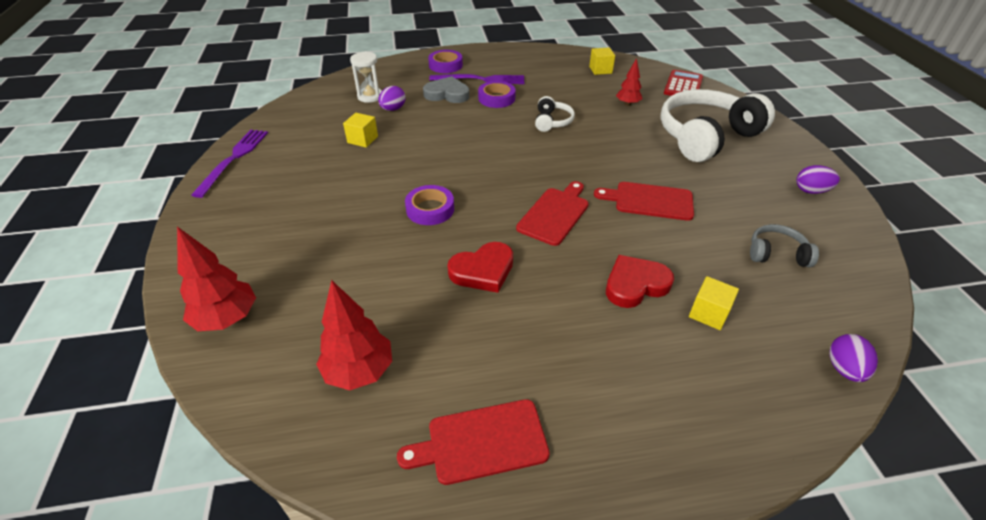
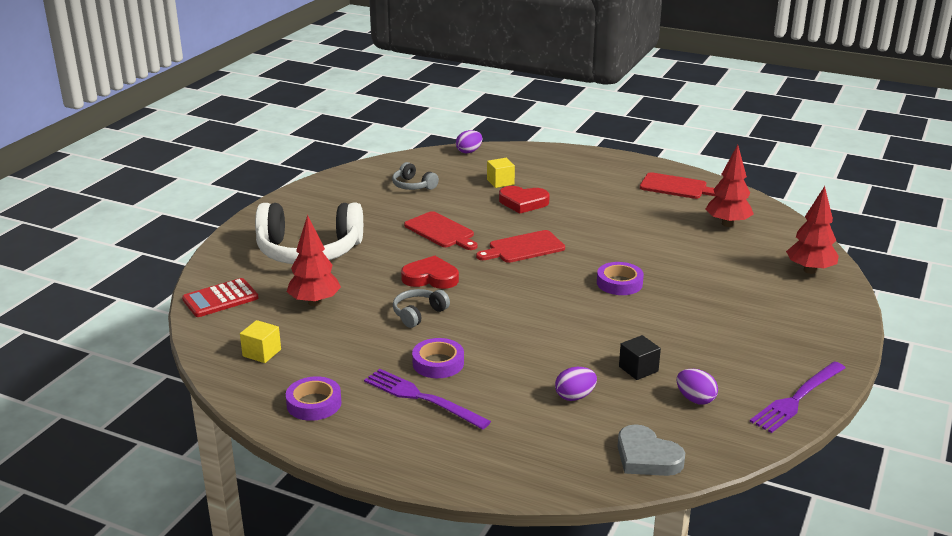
camera: 145 degrees left, 15 degrees down
yellow cube [343,113,378,148] -> black cube [619,335,661,380]
white hourglass [350,51,382,103] -> none
grey heart [423,76,469,103] -> grey heart moved to [617,424,685,476]
purple tape [428,50,463,73] -> purple tape moved to [286,376,342,421]
red heart [447,242,513,293] -> red heart moved to [401,256,459,289]
white headphones [535,96,575,132] -> grey headphones [393,289,450,328]
red tree [616,58,642,106] -> red tree [287,215,341,306], size x1.64
purple egg [796,165,840,194] -> purple egg moved to [677,369,718,405]

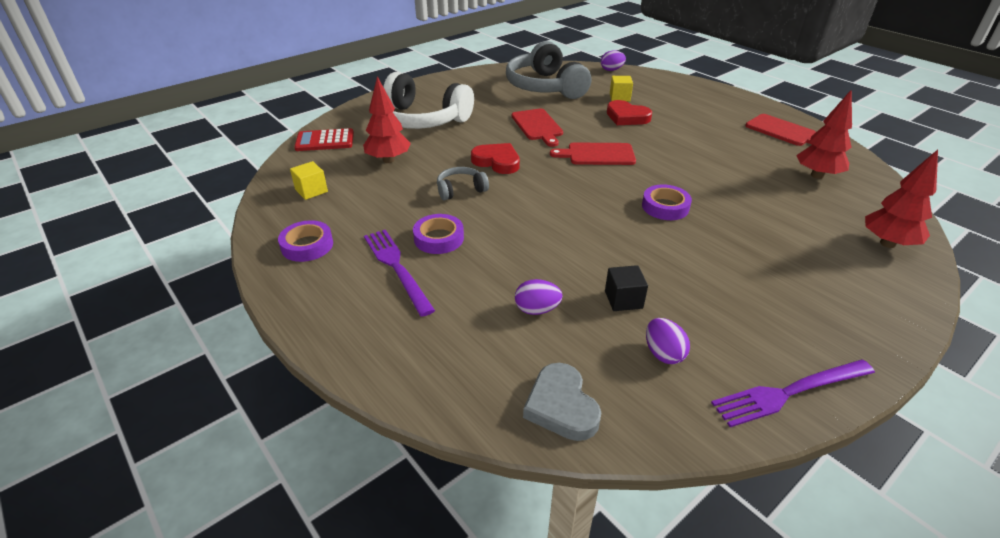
camera: 25 degrees right, 10 degrees up
grey headphones [392,162,439,190] -> grey headphones [506,41,591,99], size x2.21

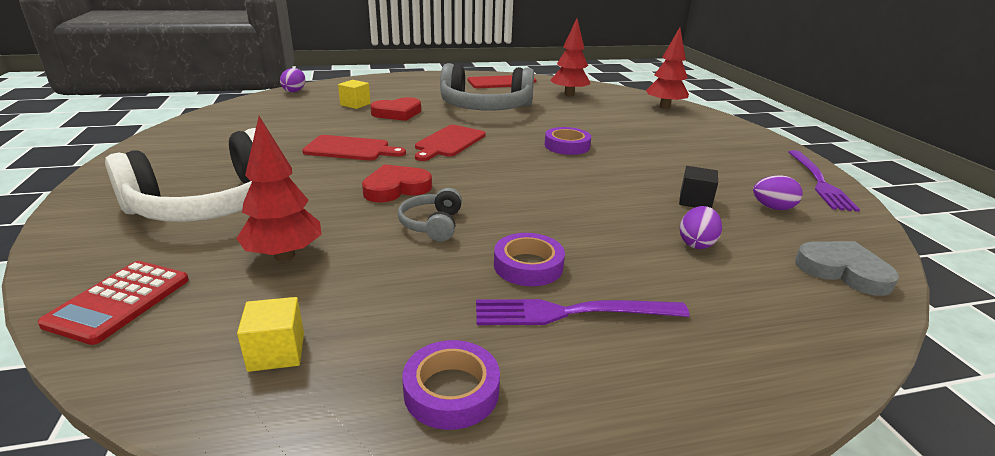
camera: 65 degrees left, 10 degrees down
grey headphones [506,41,591,99] -> grey headphones moved to [440,63,534,111]
grey heart [523,363,601,441] -> grey heart turned 150 degrees counterclockwise [795,241,899,296]

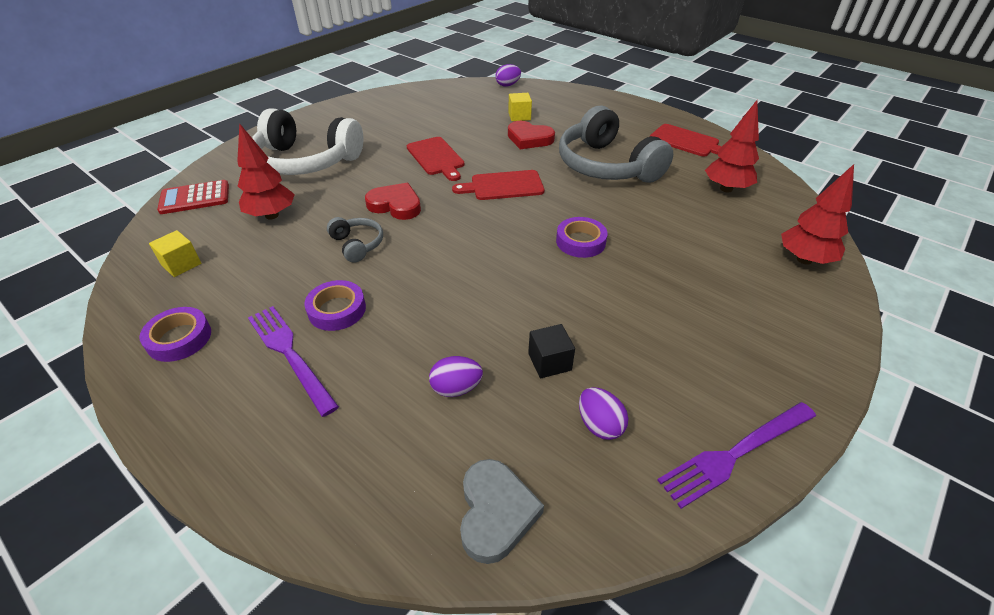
camera: 55 degrees right, 15 degrees up
grey headphones [398,188,462,242] -> grey headphones turned 90 degrees clockwise [327,217,383,263]

